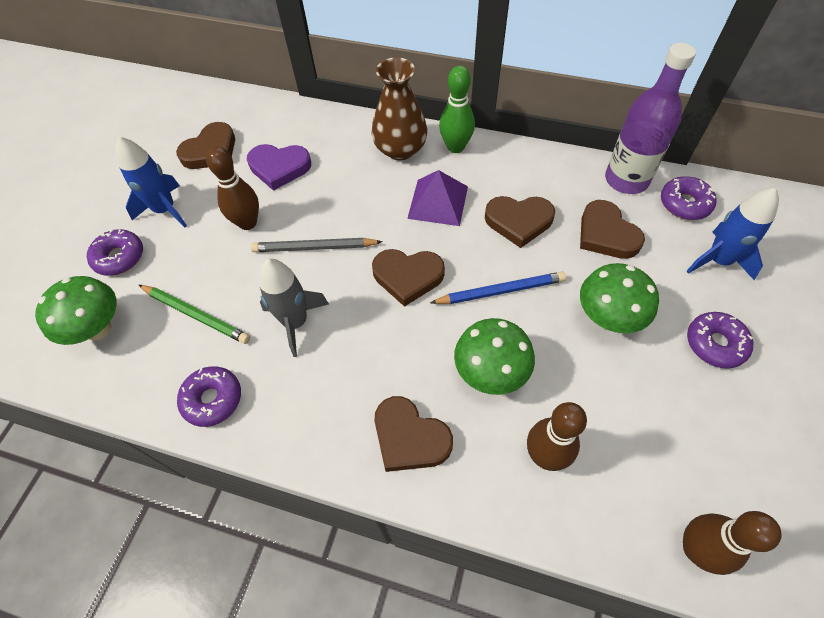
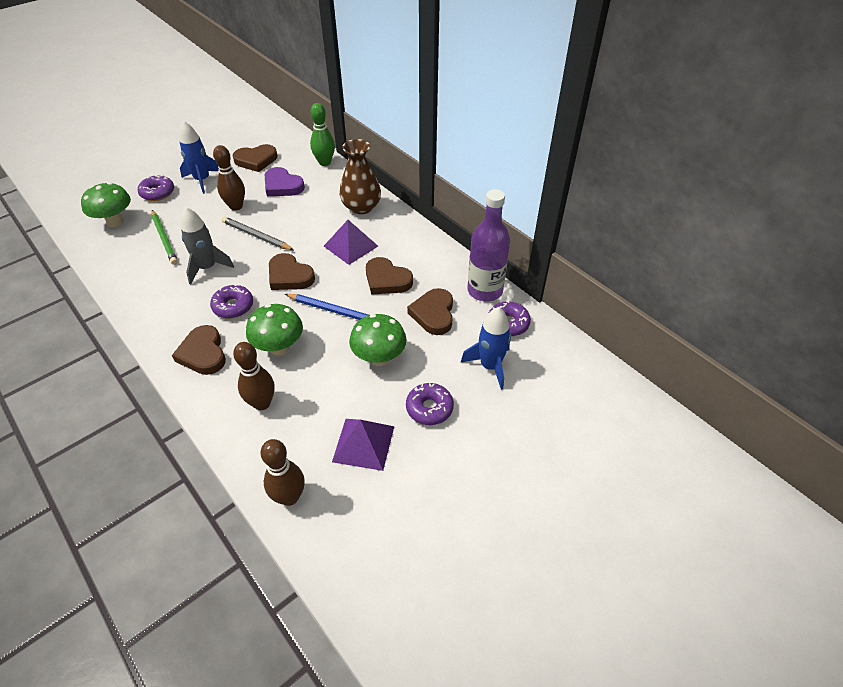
camera: 30 degrees right, 10 degrees down
purple donut [177,366,241,427] -> purple donut moved to [210,284,253,319]
green bowling pin [439,65,475,153] -> green bowling pin moved to [310,103,335,166]
none -> purple pyramid [332,419,394,471]

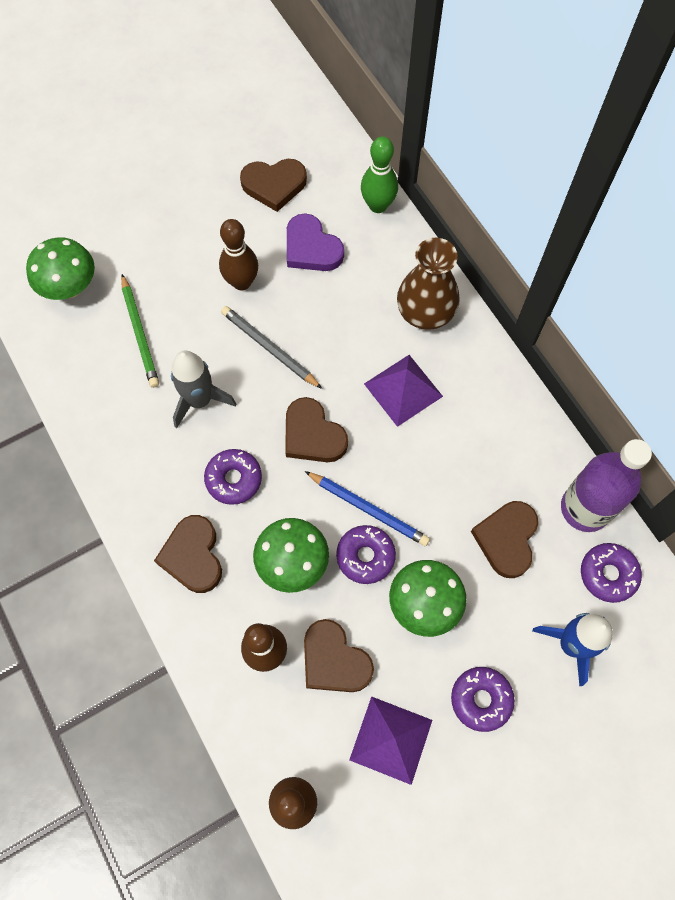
camera: 10 degrees right, 20 degrees up
purple donut [138,174,174,201] -> purple donut moved to [336,525,396,584]
blue rocket [179,121,219,194] -> none
brown heart [366,257,413,295] -> brown heart moved to [304,619,374,692]

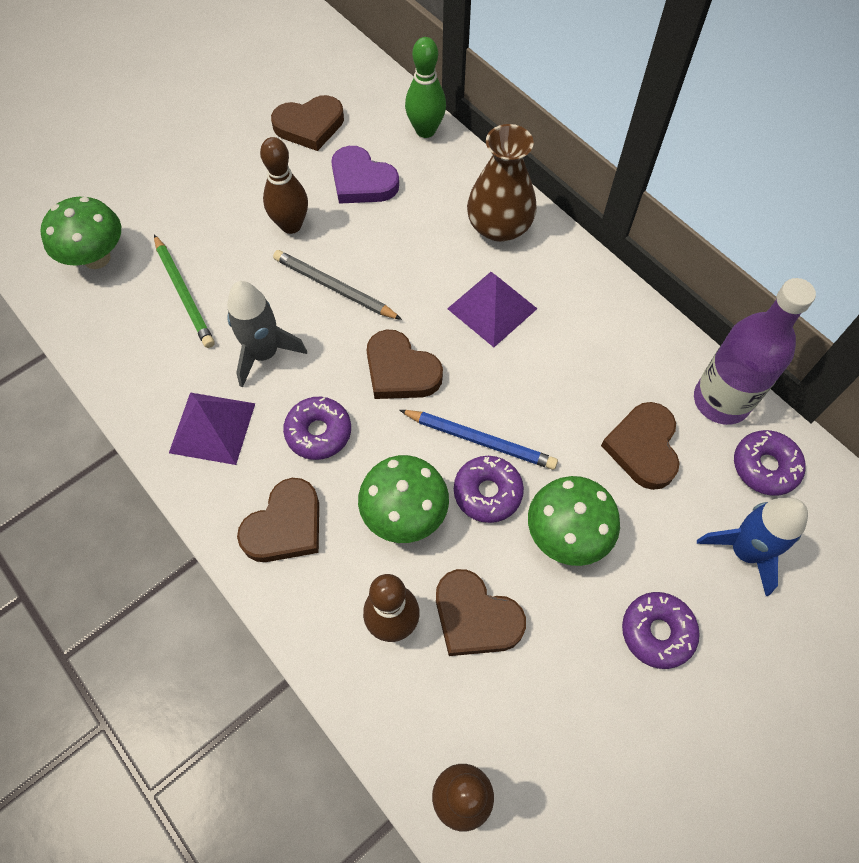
camera: 10 degrees left, 5 degrees down
brown heart [154,515,222,593] -> brown heart turned 120 degrees counterclockwise [237,478,319,562]
purple pyramid [349,696,432,785] -> purple pyramid moved to [169,392,255,465]

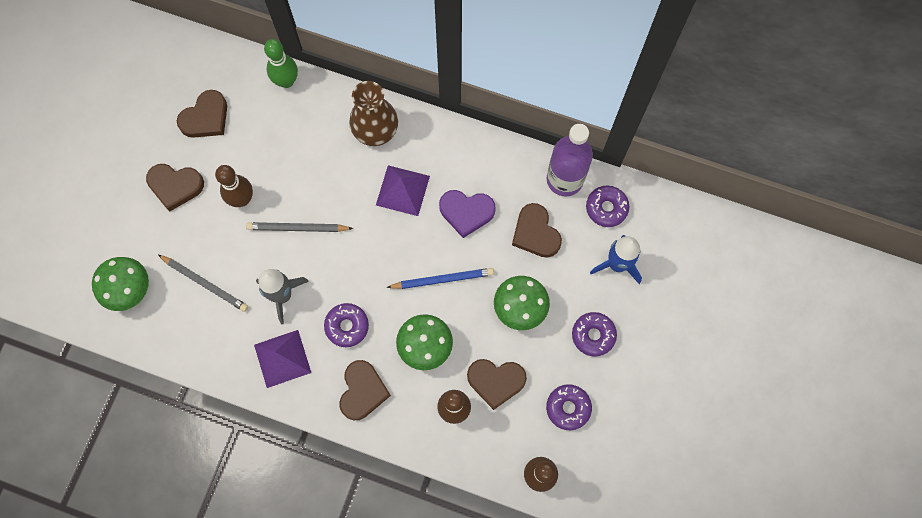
camera: 30 degrees left, 10 degrees up
green pencil [154,234,214,348] -> grey pencil [158,255,248,312]
purple heart [331,146,399,204] -> purple heart moved to [439,190,496,238]
brown heart [366,329,443,399] -> brown heart moved to [146,164,204,212]
purple donut [454,456,524,523] -> purple donut moved to [546,384,592,430]

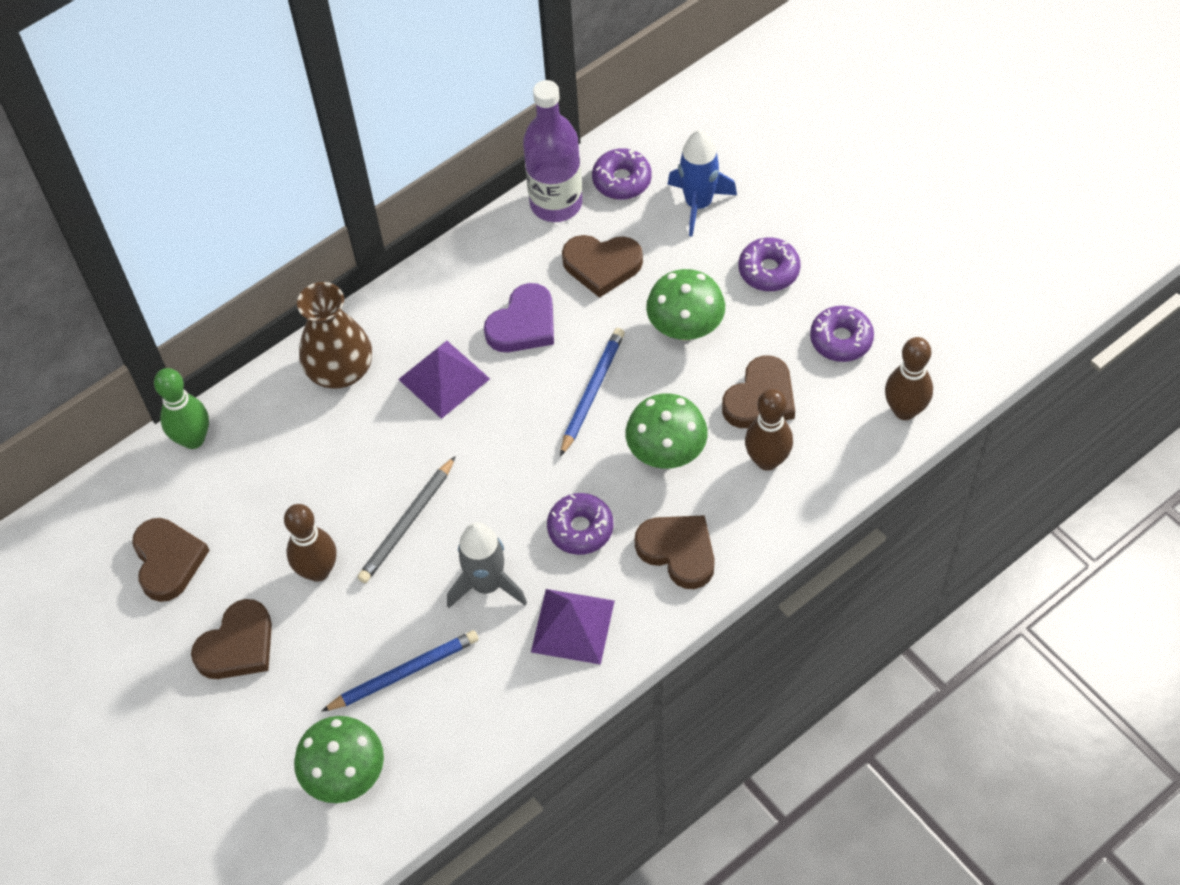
camera: 55 degrees left, 15 degrees down
grey pencil [158,255,248,312] -> blue pencil [321,630,479,712]

